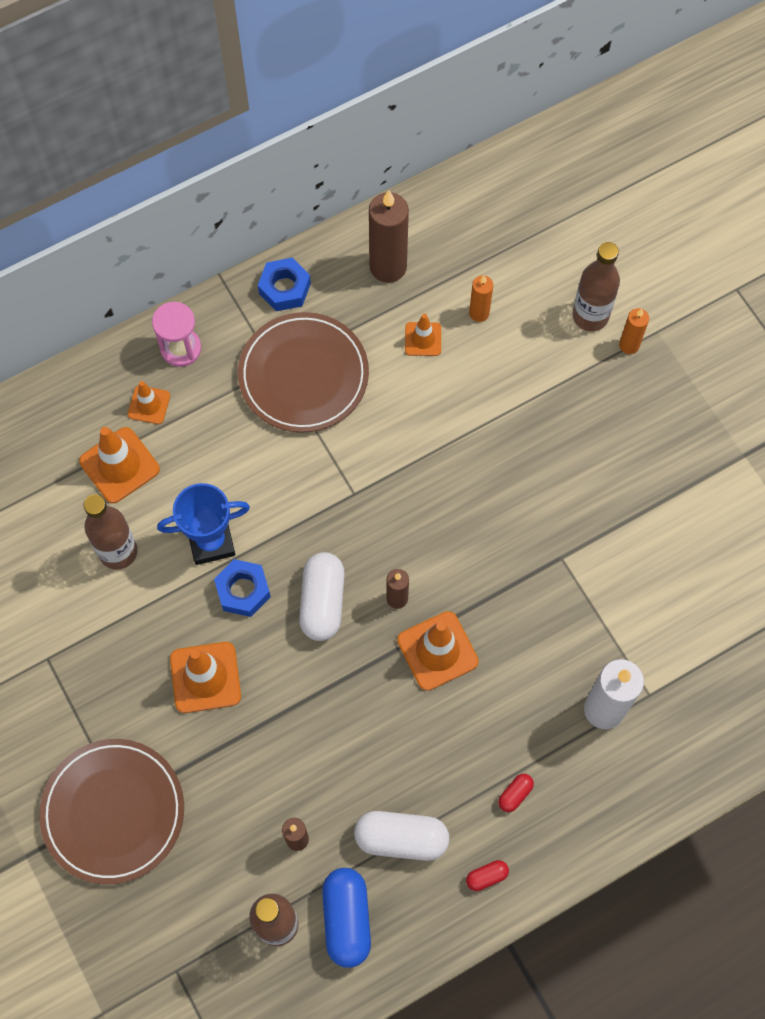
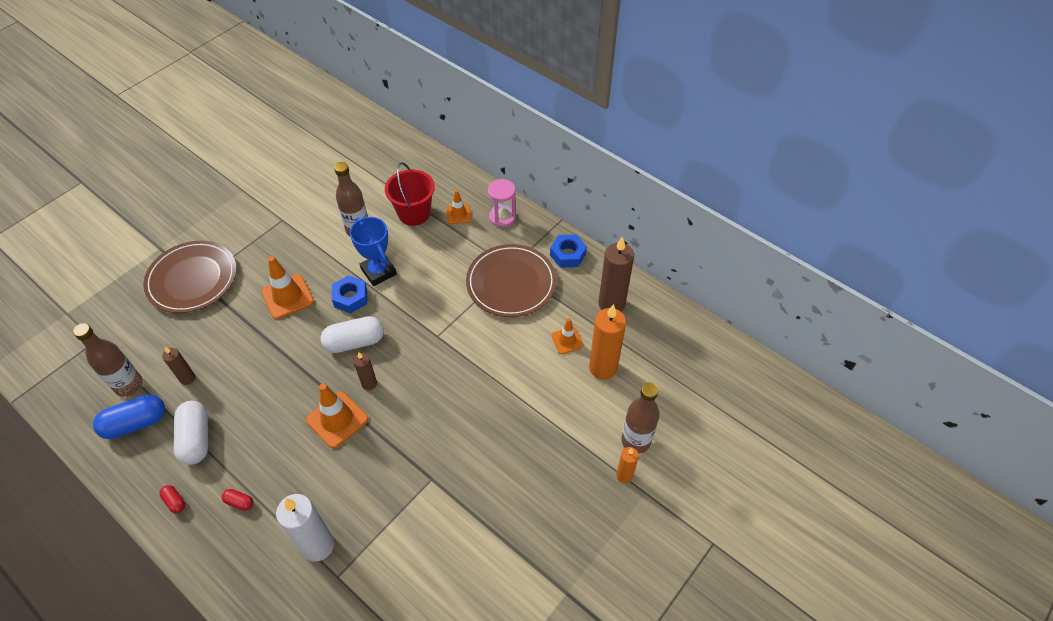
camera: 70 degrees right, 15 degrees down
orange traffic cone [79,427,160,503] -> red bucket [385,162,435,226]
orange candle [469,275,493,322] -> orange candle [589,304,626,380], size x1.85

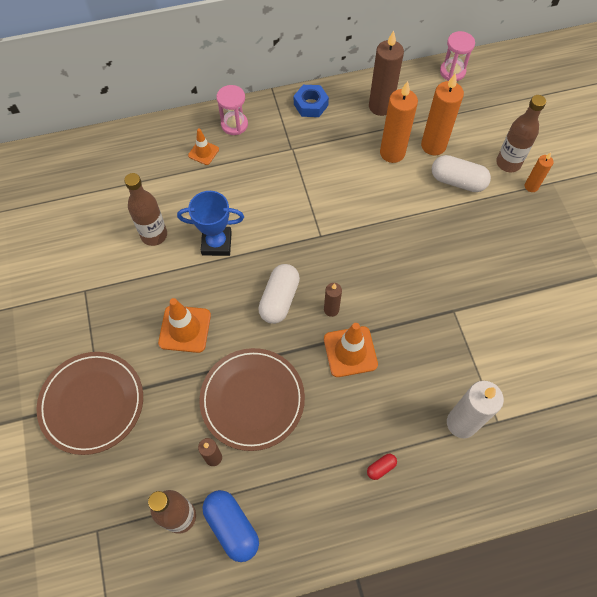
camera: 55 degrees left, 10 degrees up
blue capsule [93,394,165,439] -> blue capsule turned 45 degrees counterclockwise [203,490,259,562]
red capsule [160,485,185,513] -> none
white capsule [174,401,208,465] -> white capsule moved to [432,155,491,192]
blue nut [332,275,367,313] -> none
red bucket [385,162,435,226] -> none
brown plate [466,244,556,317] -> brown plate moved to [199,348,305,451]
orange traffic cone [552,318,583,354] -> orange candle [380,81,418,163]
none -> pink hourglass [440,31,475,81]

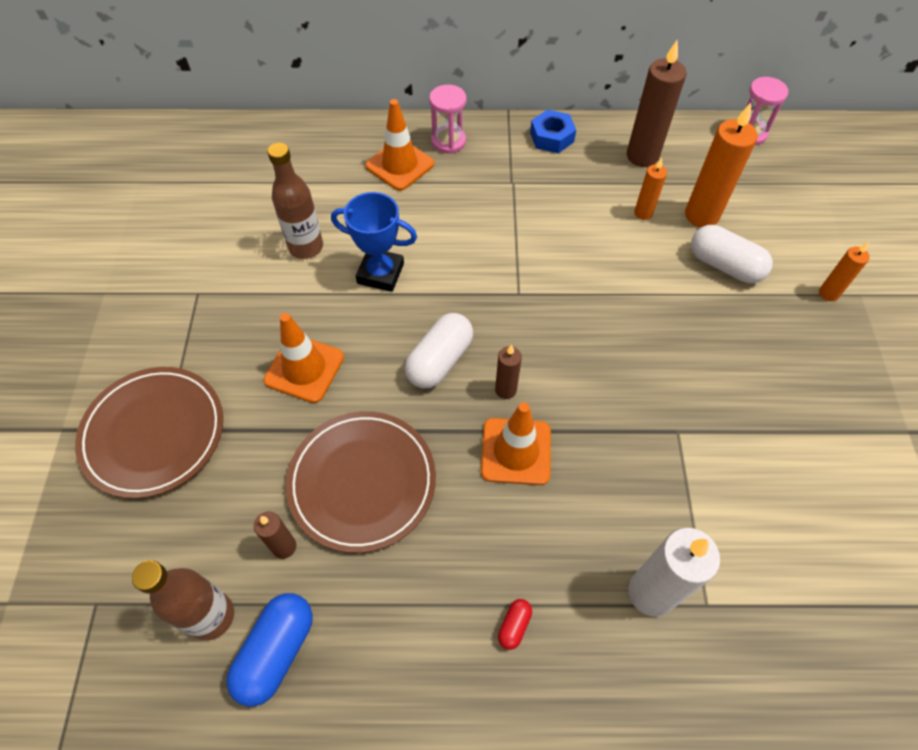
camera: 15 degrees right, 5 degrees down
orange traffic cone [188,128,219,165] -> orange traffic cone [365,99,434,191], size x1.69
blue capsule [203,490,259,562] -> blue capsule turned 45 degrees clockwise [226,593,313,707]
red capsule [367,454,397,480] -> red capsule turned 45 degrees counterclockwise [498,599,532,650]
orange candle [380,81,418,163] -> orange candle [634,158,667,220], size x0.54
brown bottle [496,95,546,172] -> none

